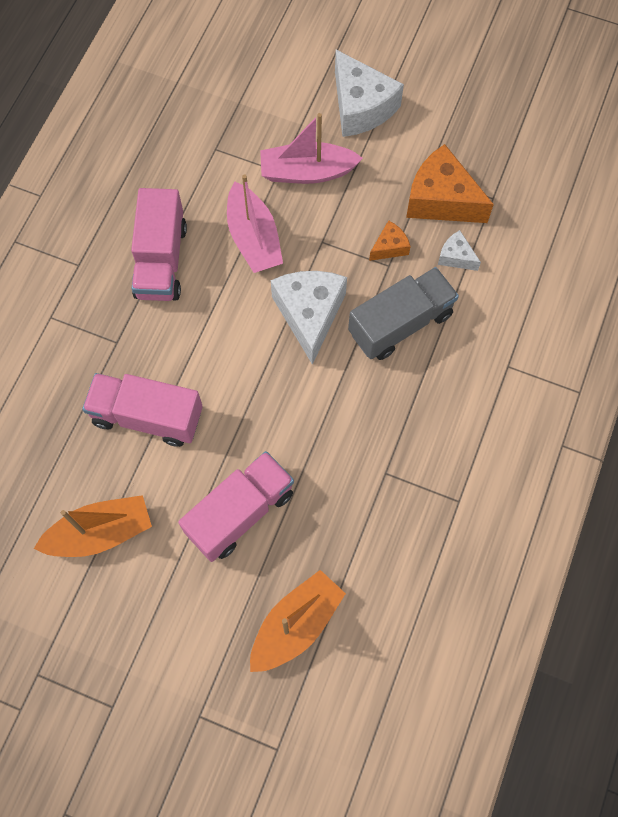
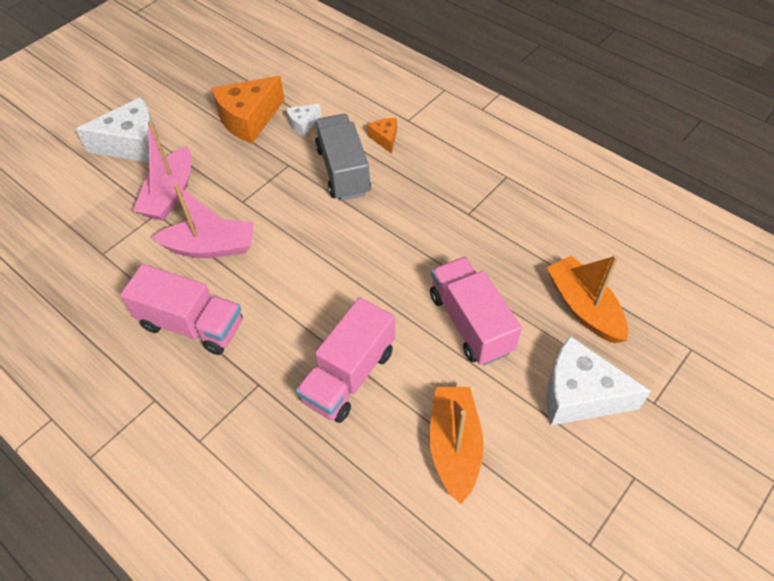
camera: 70 degrees left, 15 degrees down
white cheese [271,271,347,365] -> white cheese moved to [546,336,651,425]
orange cheese [369,220,411,261] -> orange cheese moved to [367,118,397,154]

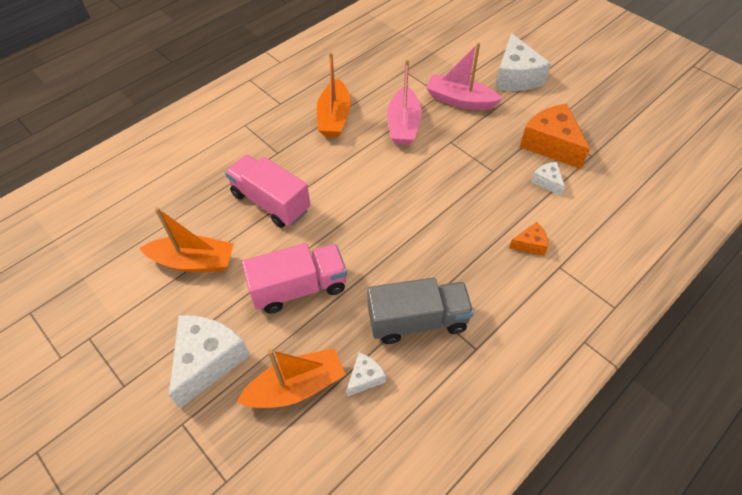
camera: 95 degrees right, 0 degrees up
pink truck [120,264,242,355] -> orange boat [317,52,351,137]
grey truck [315,114,371,201] -> grey truck moved to [367,277,474,344]
none -> white cheese [346,353,386,397]

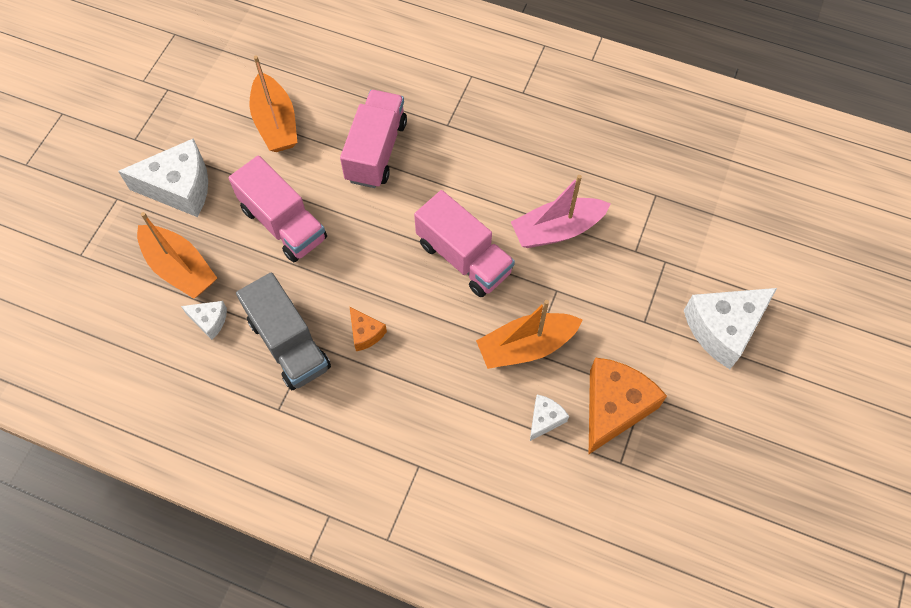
camera: 65 degrees right, 10 degrees up
orange boat [317,52,351,137] -> orange boat moved to [476,300,583,369]
pink boat [426,43,503,110] -> none
orange cheese [509,222,548,256] -> orange cheese moved to [349,306,387,351]
none -> pink truck [414,190,515,297]

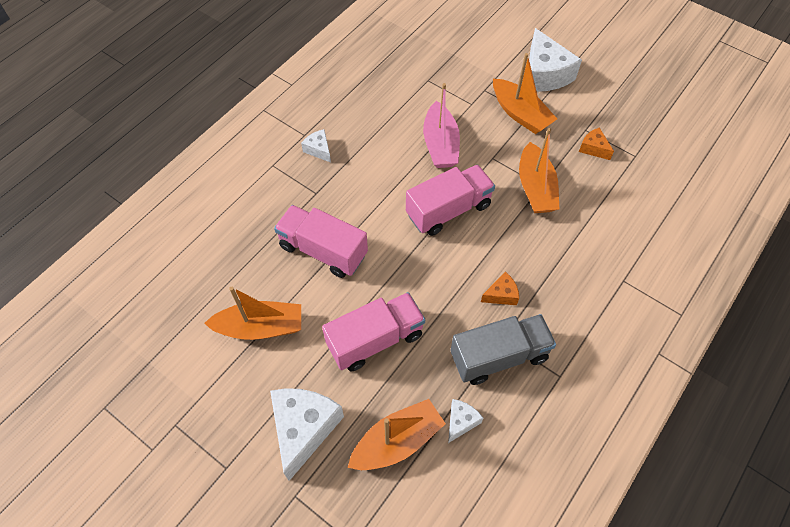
camera: 75 degrees left, 5 degrees down
white cheese [530,394,569,441] -> white cheese moved to [301,129,331,162]
orange cheese [589,357,667,454] -> orange cheese [579,127,614,160], size x0.49
none -> orange boat [493,53,557,134]

